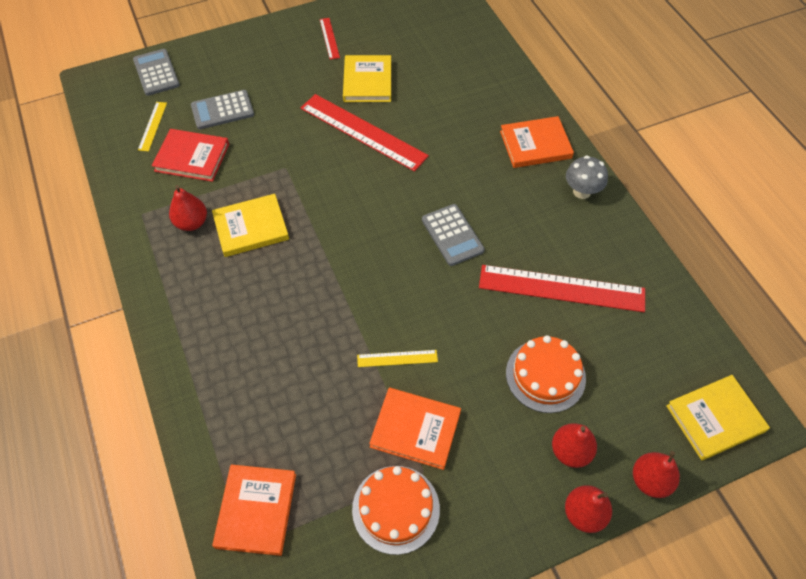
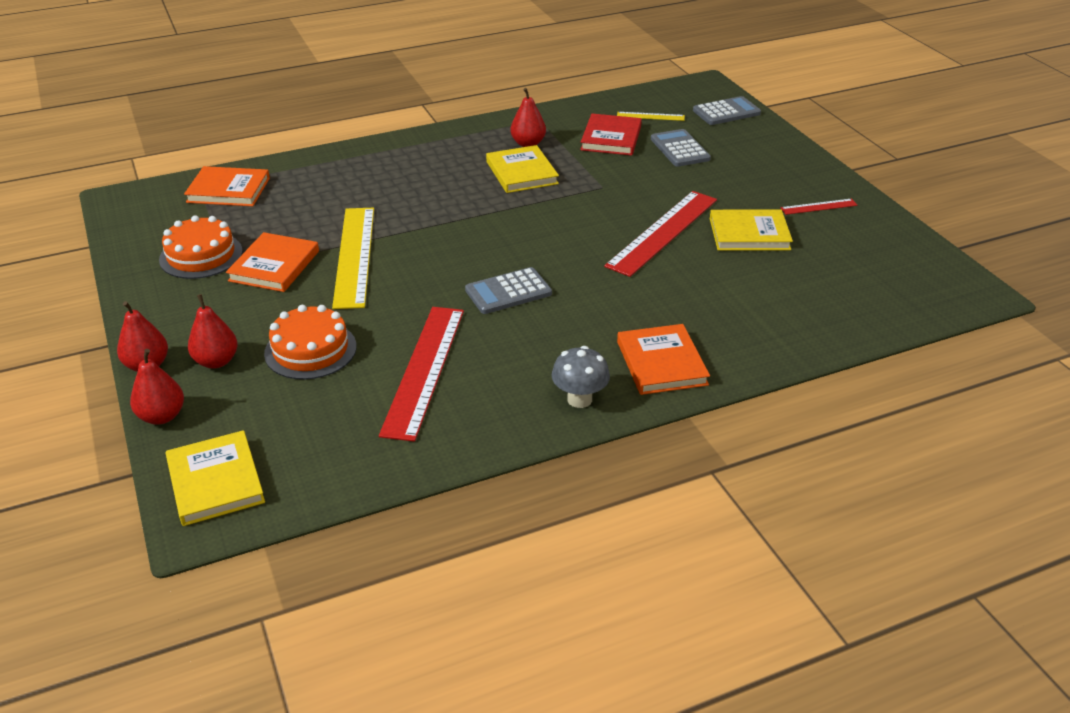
camera: 90 degrees right, 20 degrees down
yellow ruler [357,350,438,367] -> yellow ruler [332,208,374,309], size x2.17

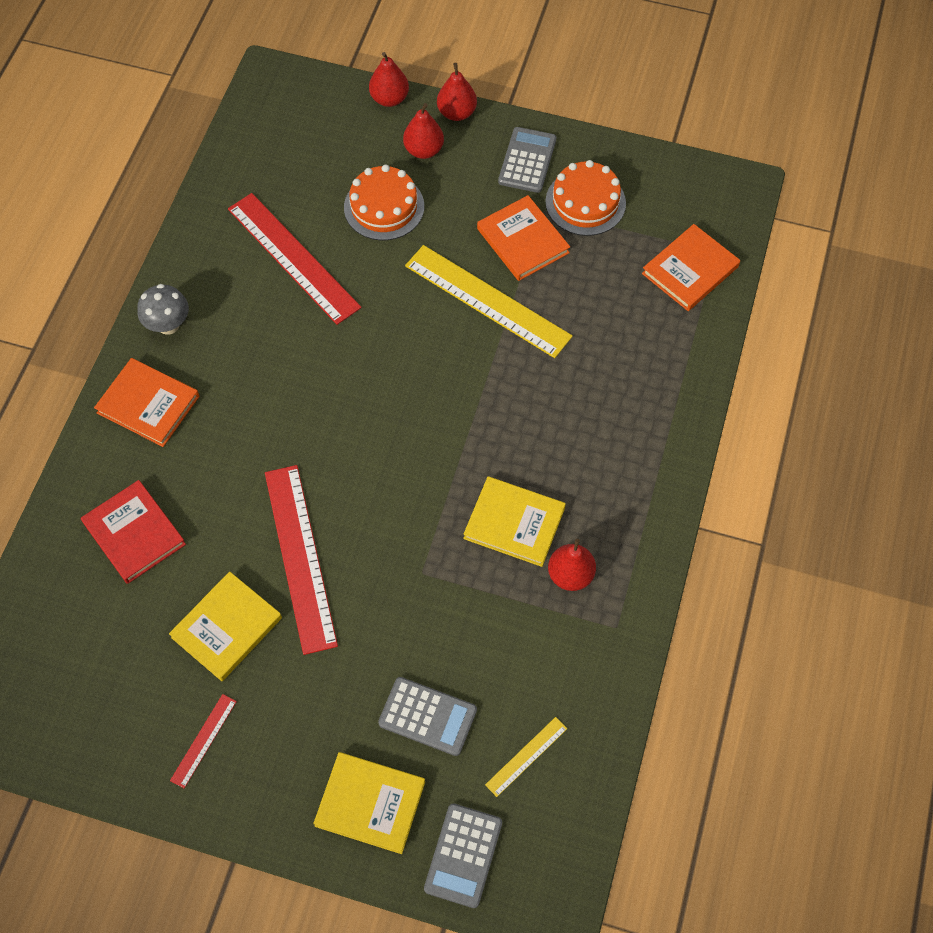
camera: 130 degrees right, 25 degrees up
yellow book [166,430,265,526] -> yellow book moved to [313,752,425,854]
grey calculator [465,267,552,314] -> grey calculator moved to [498,127,556,193]
red book [580,113,642,156] -> red book moved to [81,480,186,584]

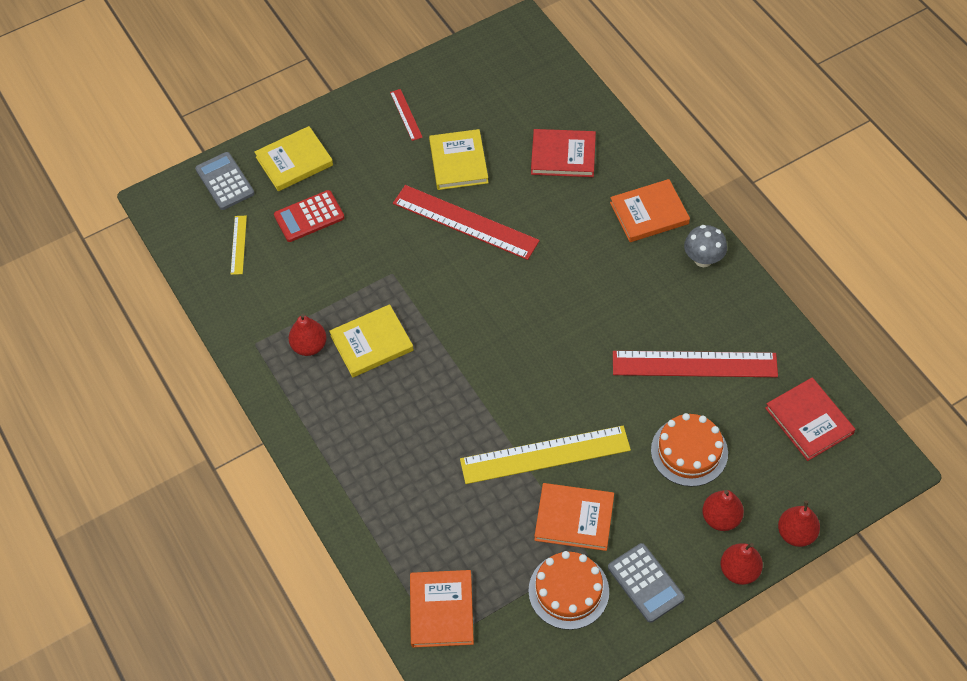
camera: 135 degrees right, 5 degrees down
grey calculator [378,677,477,756] -> red calculator [274,190,345,242]
none -> red book [765,378,855,461]

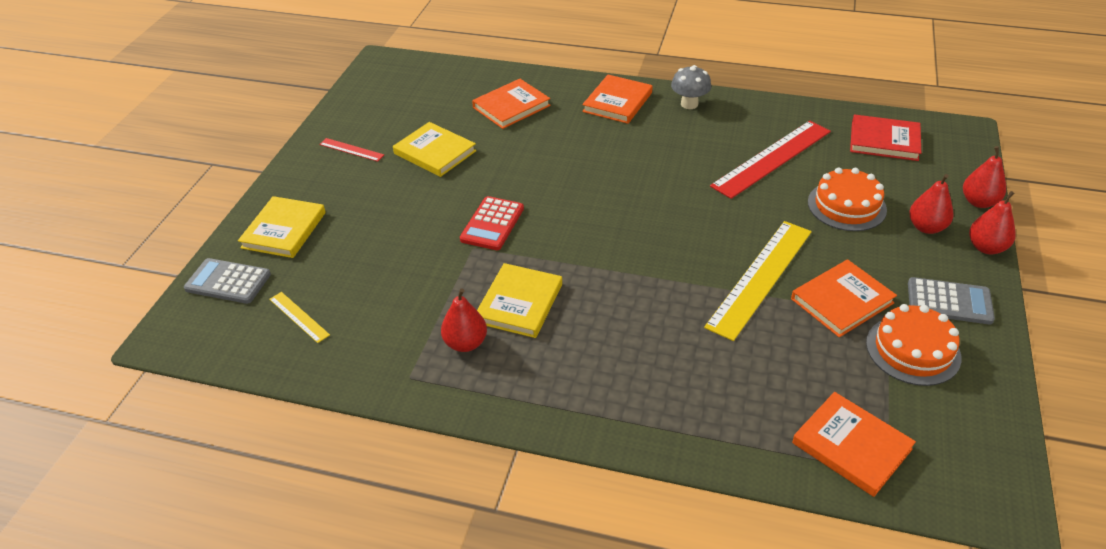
camera: 45 degrees left, 15 degrees down
red calculator [274,190,345,242] -> red calculator moved to [460,196,524,250]
red ruler [393,185,540,260] -> none
red book [531,129,596,177] -> orange book [472,79,551,129]

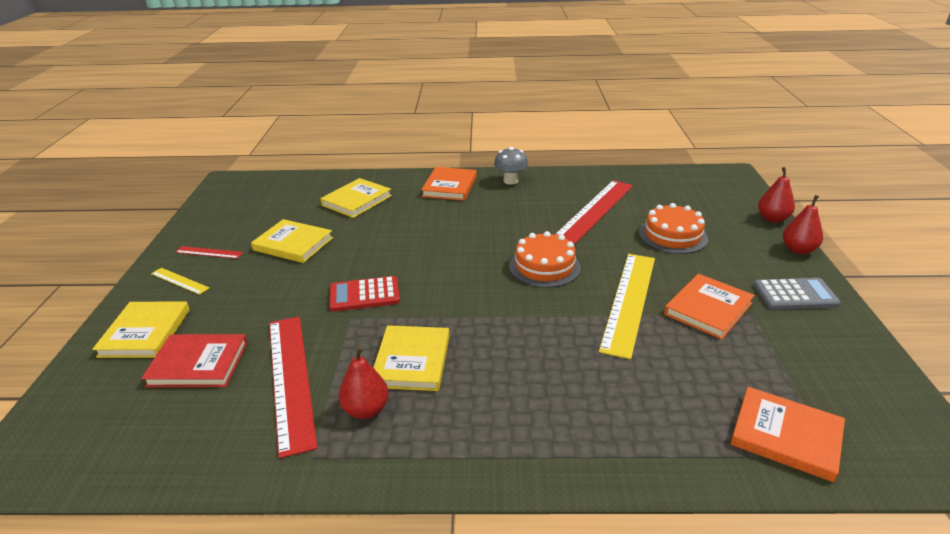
camera: 15 degrees left, 10 degrees down
grey calculator [184,258,271,304] -> none
yellow ruler [269,292,330,343] -> yellow ruler moved to [151,268,209,295]
red calculator [460,196,524,250] -> red calculator turned 75 degrees clockwise [329,276,400,312]
orange book [472,79,551,129] -> yellow book [320,178,392,218]
red book [850,114,921,161] -> red book moved to [141,334,248,387]
orange cake [866,304,962,386] -> orange cake moved to [509,231,581,288]
red pear [909,174,954,234] -> none
none -> red ruler [269,317,318,459]

